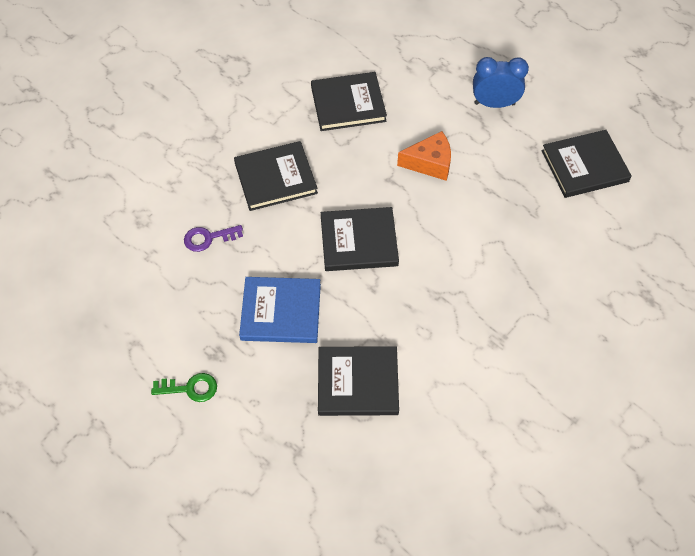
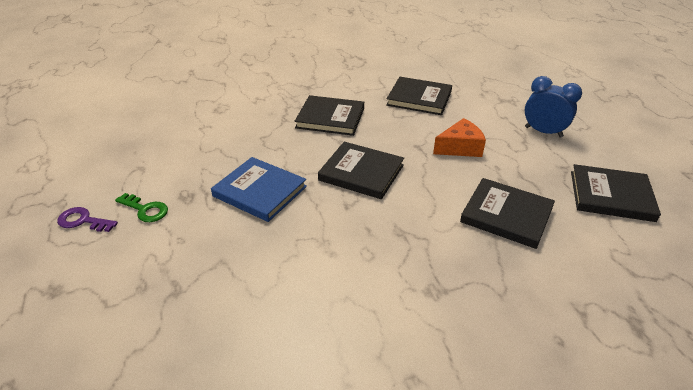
camera: 30 degrees right, 20 degrees down
purple key [184,225,243,252] -> purple key moved to [57,207,118,232]
black book [318,346,399,416] -> black book moved to [460,178,555,249]
orange cheese [397,131,451,181] -> orange cheese turned 45 degrees counterclockwise [433,118,486,157]

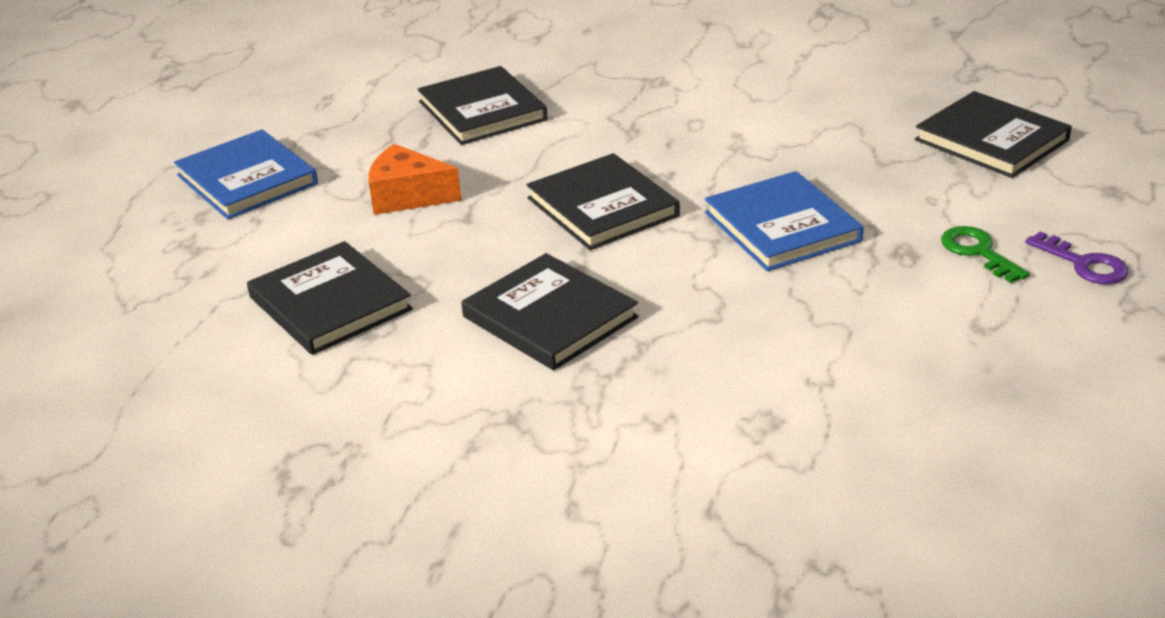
camera: 145 degrees left, 5 degrees down
blue clock [525,76,582,137] -> blue book [174,129,318,219]
black book [571,164,661,222] -> black book moved to [915,91,1072,178]

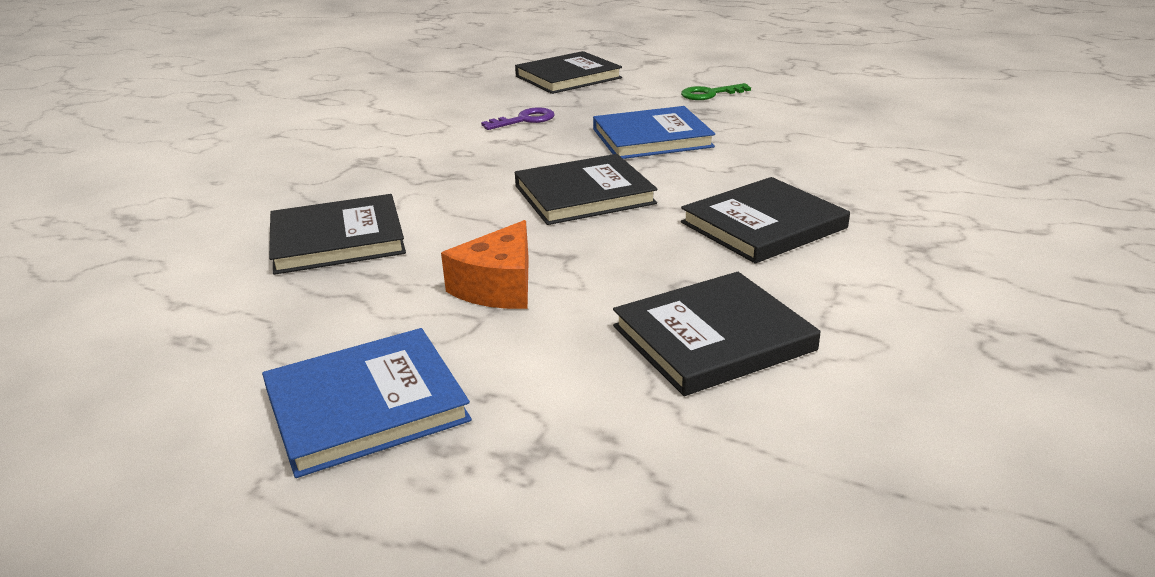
camera: 80 degrees left, 5 degrees down
purple key [1025,232,1128,284] -> purple key moved to [481,108,555,130]

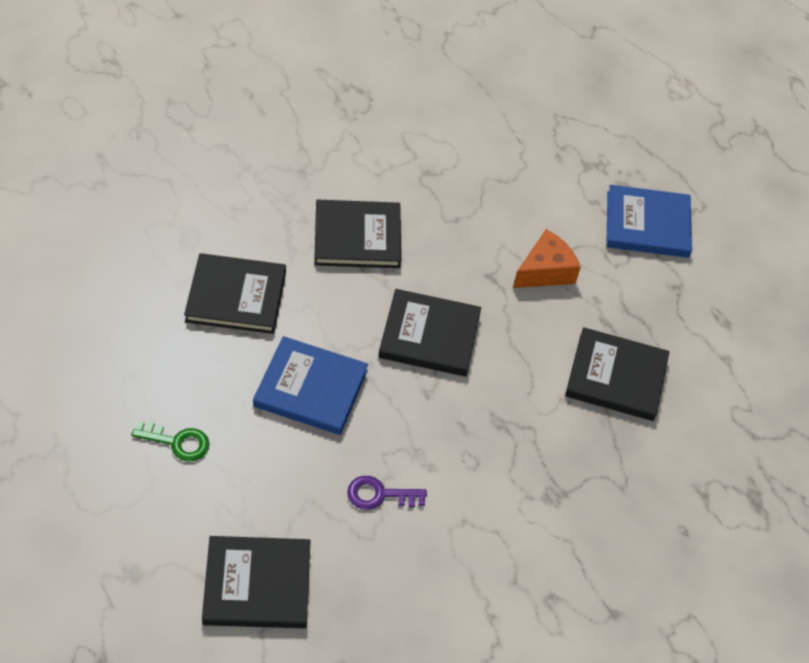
camera: 155 degrees left, 25 degrees up
black book [613,272,820,396] -> black book moved to [184,253,286,334]

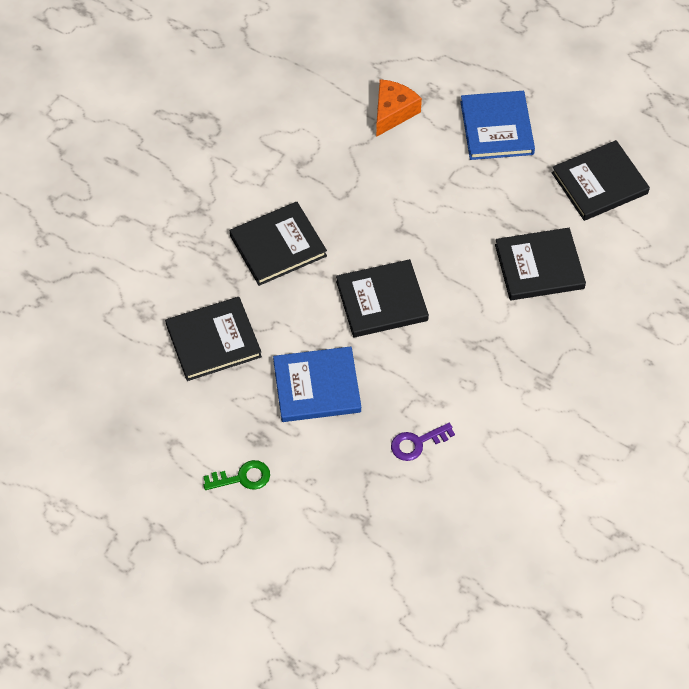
camera: 20 degrees left, 5 degrees up
black book [202,536,311,628] -> black book moved to [552,140,650,221]
orange cheese [513,229,581,288] -> orange cheese moved to [376,79,422,137]
blue book [606,185,692,258] -> blue book turned 75 degrees counterclockwise [461,91,535,160]

